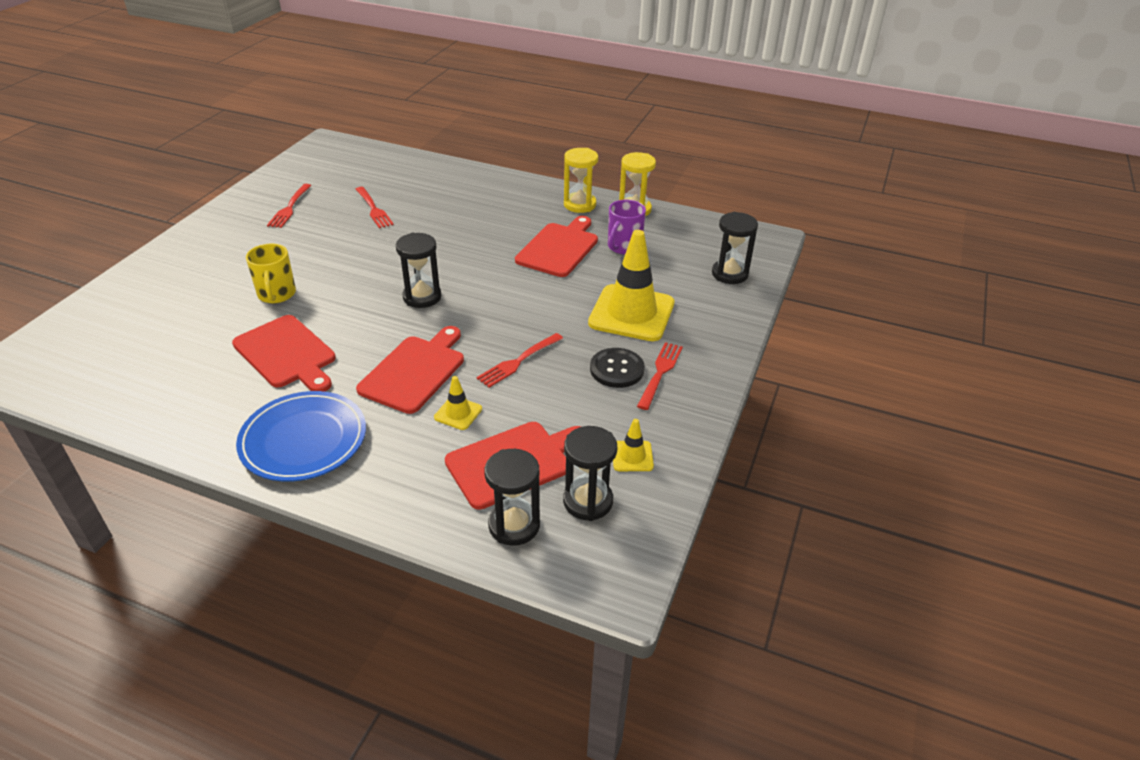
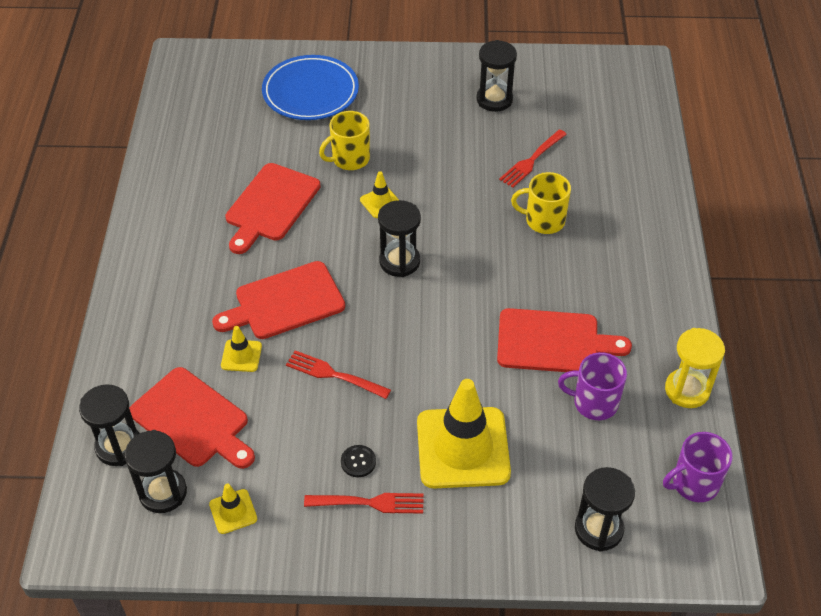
camera: 70 degrees right, 10 degrees up
blue plate [236,391,366,482] -> blue plate moved to [262,55,359,120]
red fork [267,184,312,228] -> black hourglass [476,40,517,112]
red cutting board [356,326,464,414] -> red cutting board turned 150 degrees clockwise [212,261,345,339]
yellow hourglass [564,148,598,213] -> none
black button [590,348,645,388] -> black button [341,445,376,477], size x0.59
none -> yellow traffic cone [360,171,399,218]
none -> yellow mug [511,172,571,234]
none -> purple mug [663,432,733,502]

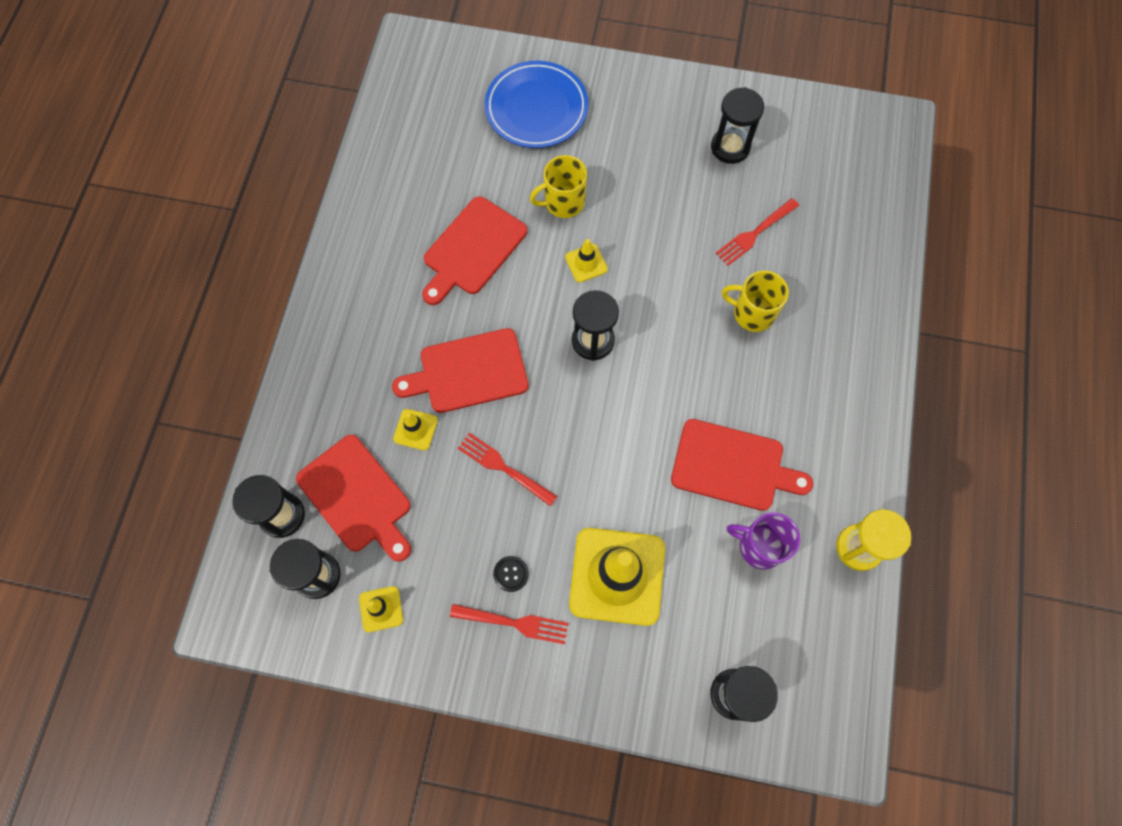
camera: 10 degrees right, 20 degrees up
purple mug [663,432,733,502] -> none

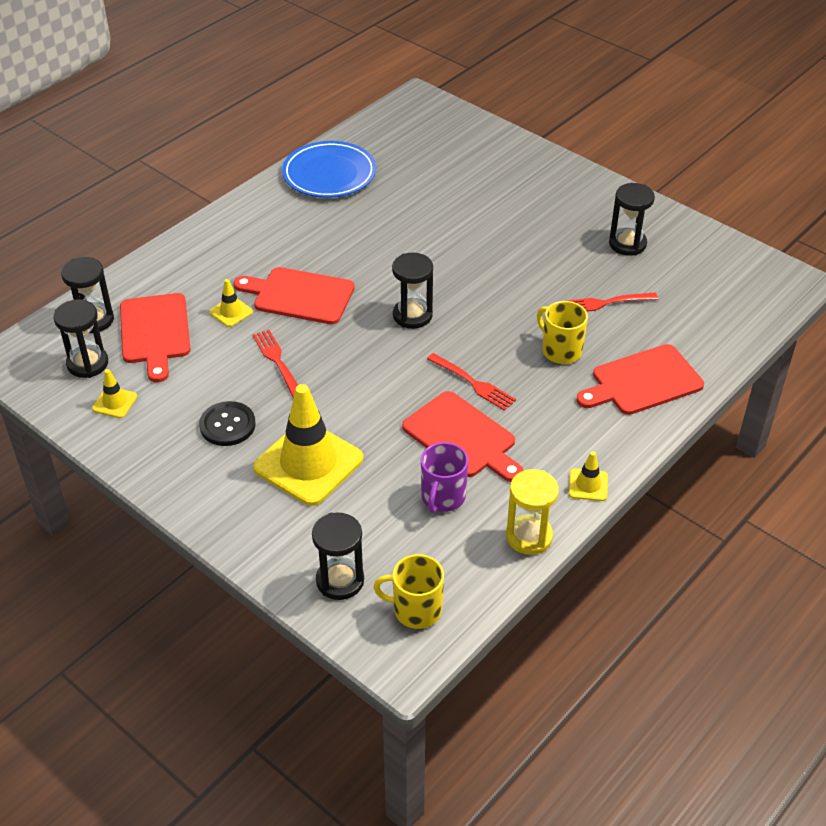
camera: 30 degrees right, 25 degrees down
red cutting board [422,196,527,305] -> red cutting board moved to [576,344,704,415]
red fork [450,604,568,644] -> red fork moved to [427,353,516,411]
blue plate [485,61,588,148] -> blue plate moved to [282,141,376,198]
black button [493,556,529,592] -> black button [199,401,256,446], size x1.71
yellow mug [530,155,587,218] -> yellow mug moved to [373,554,444,629]
yellow traffic cone [565,239,608,283] -> yellow traffic cone moved to [569,452,608,501]
purple mug [727,512,800,570] -> purple mug turned 120 degrees counterclockwise [421,442,468,513]

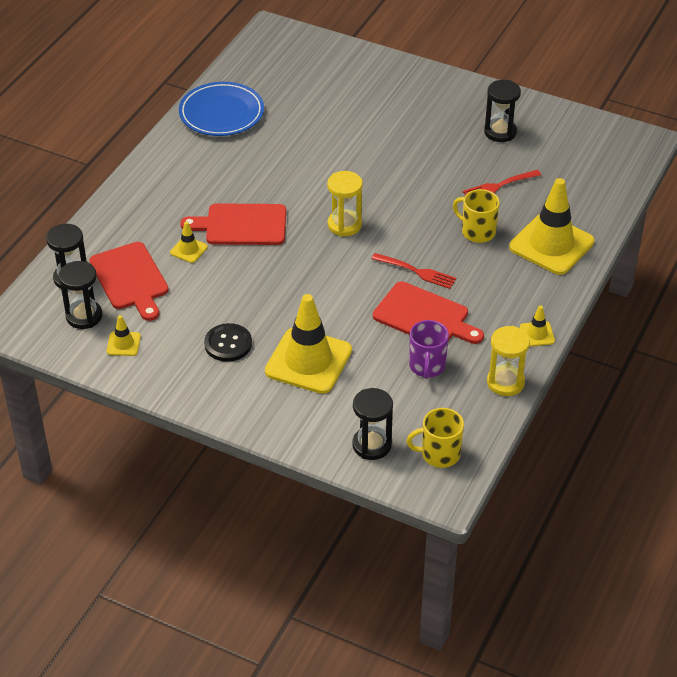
camera: 15 degrees left, 0 degrees up
red fork [253,330,298,398] -> none
black hourglass [392,253,433,329] -> yellow hourglass [327,171,363,236]
red cutting board [576,344,704,415] -> yellow traffic cone [509,178,595,275]

